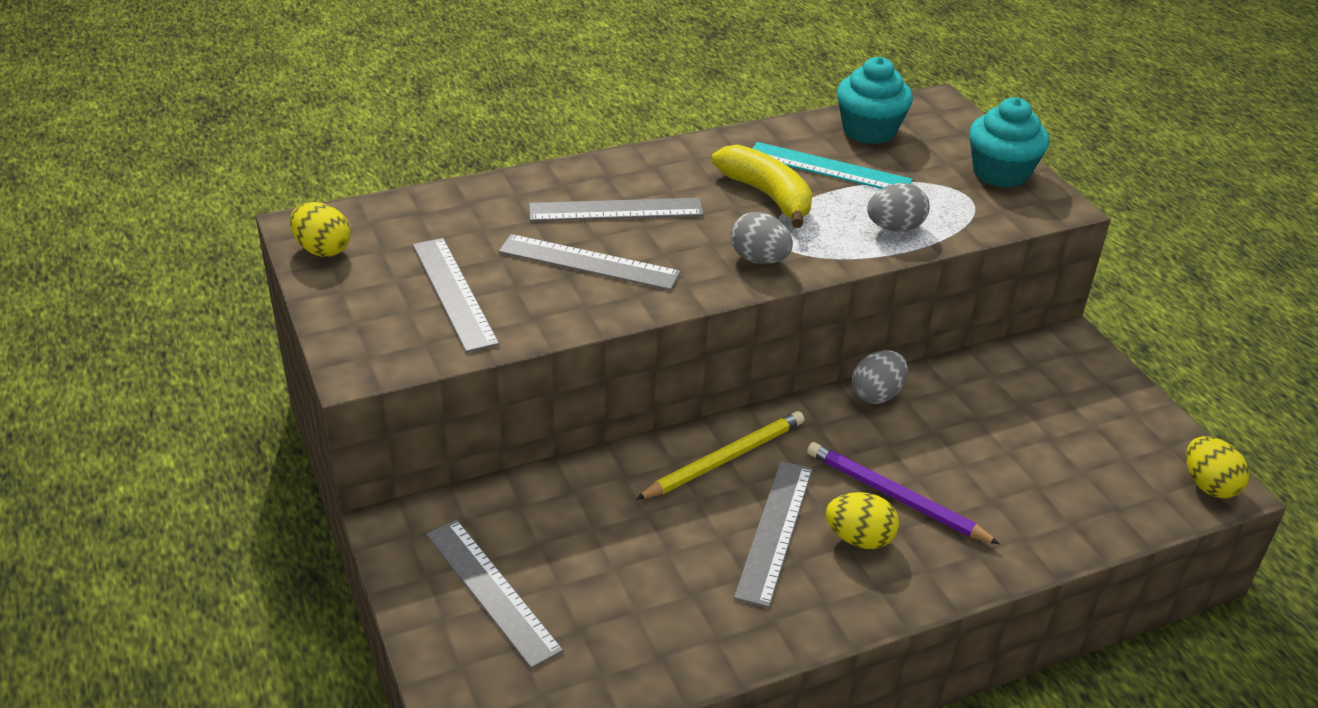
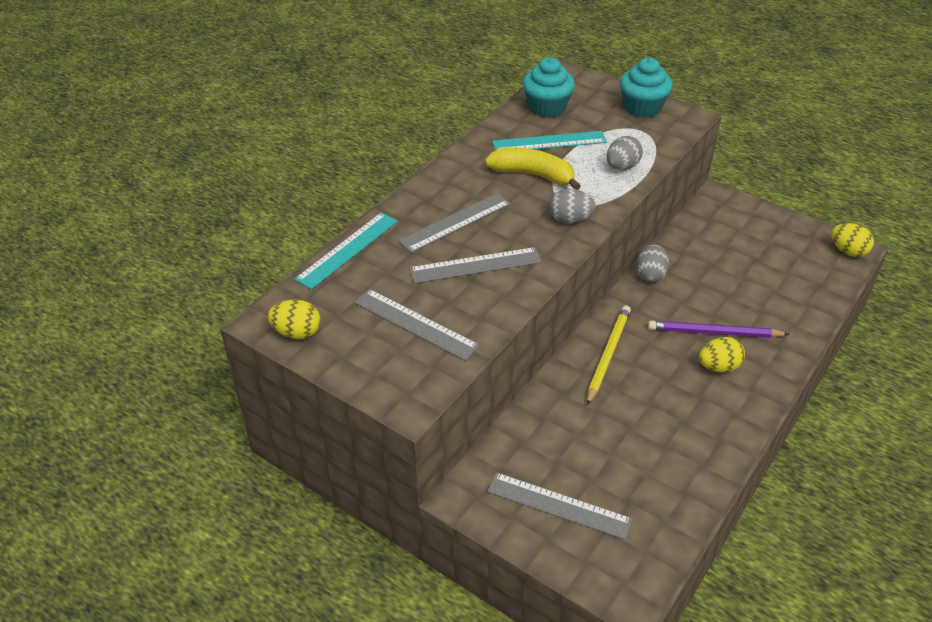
camera: 30 degrees left, 5 degrees up
grey ruler [734,461,813,608] -> none
none -> turquoise ruler [294,213,398,289]

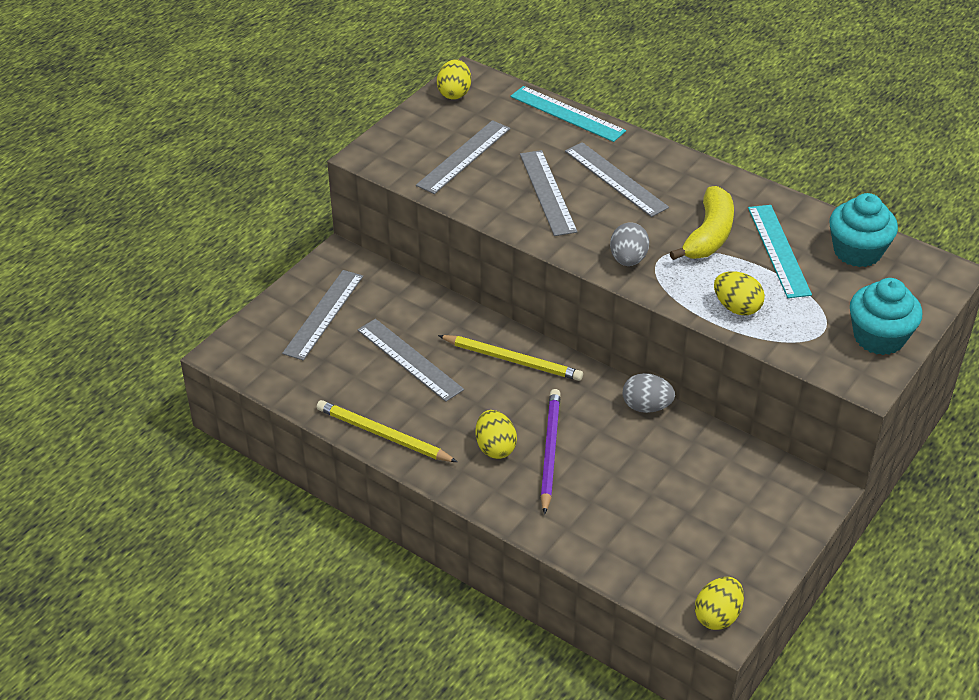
camera: 90 degrees right, 0 degrees up
grey egg [606,136,643,170] -> yellow egg [714,271,765,315]
none -> yellow pencil [317,400,457,462]
none -> grey ruler [357,319,464,402]

